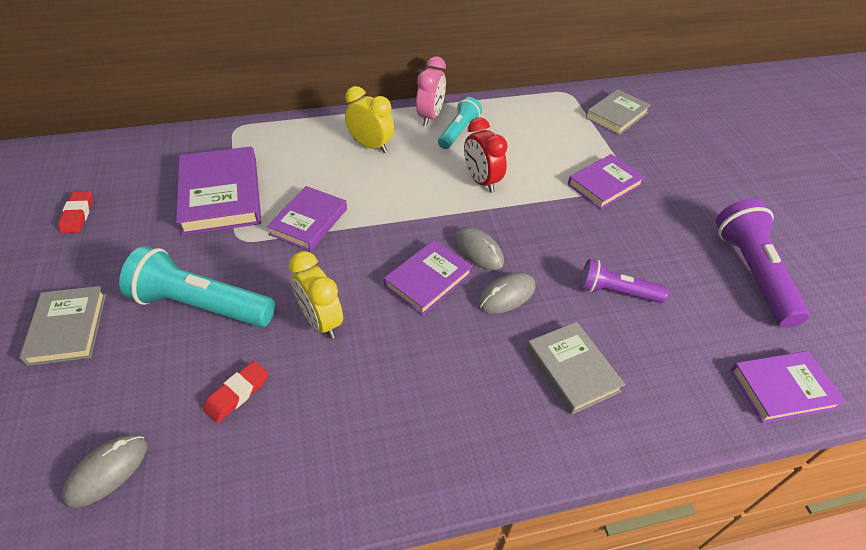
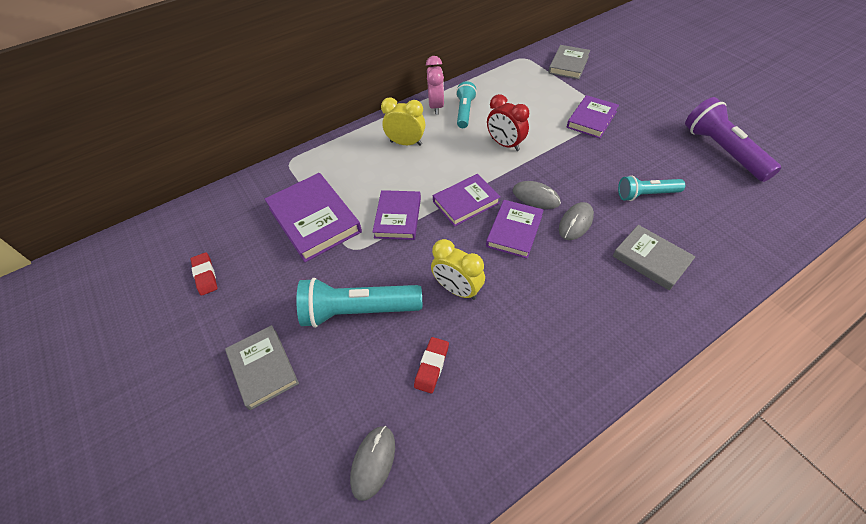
camera: 15 degrees left, 5 degrees up
purple flashlight [580,259,668,303] -> turquoise flashlight [618,175,685,201]
purple book [730,351,846,423] -> purple book moved to [433,174,501,227]

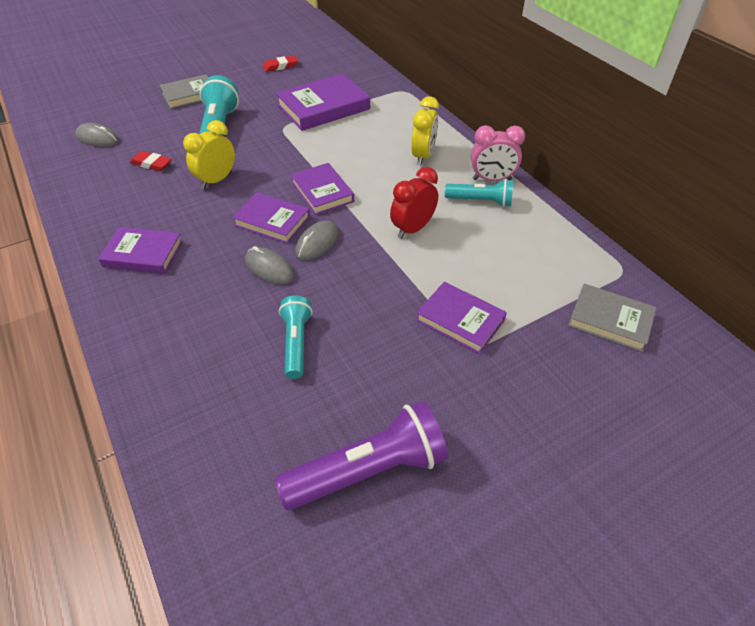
camera: 90 degrees right, 5 degrees down
purple book [373,190,421,240] -> purple book moved to [98,227,183,274]
grey book [613,225,695,291] -> none

